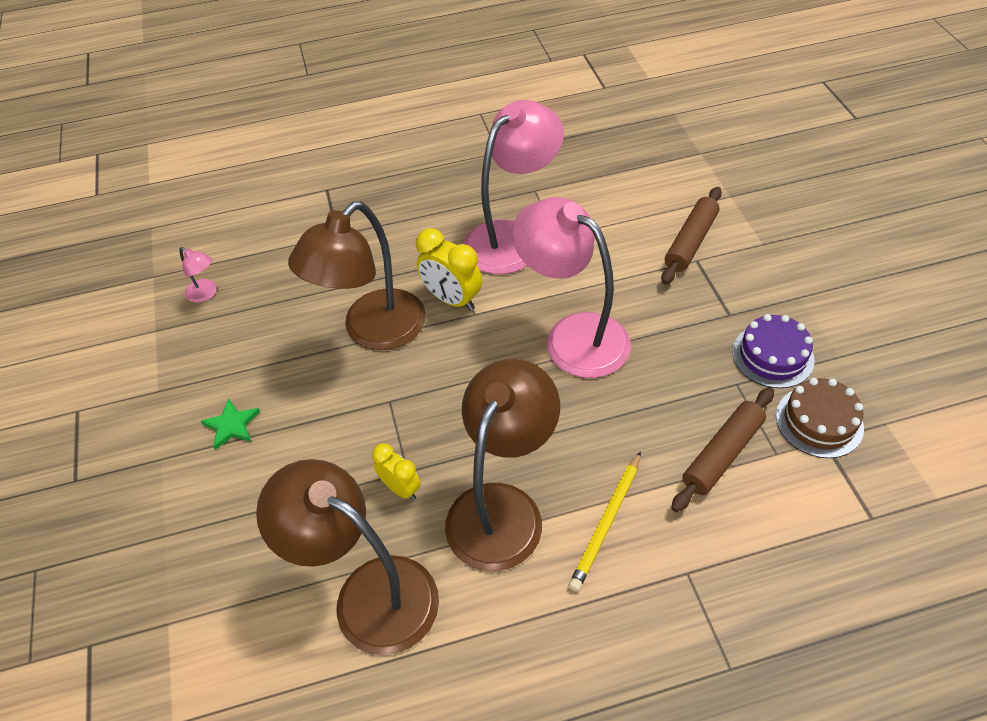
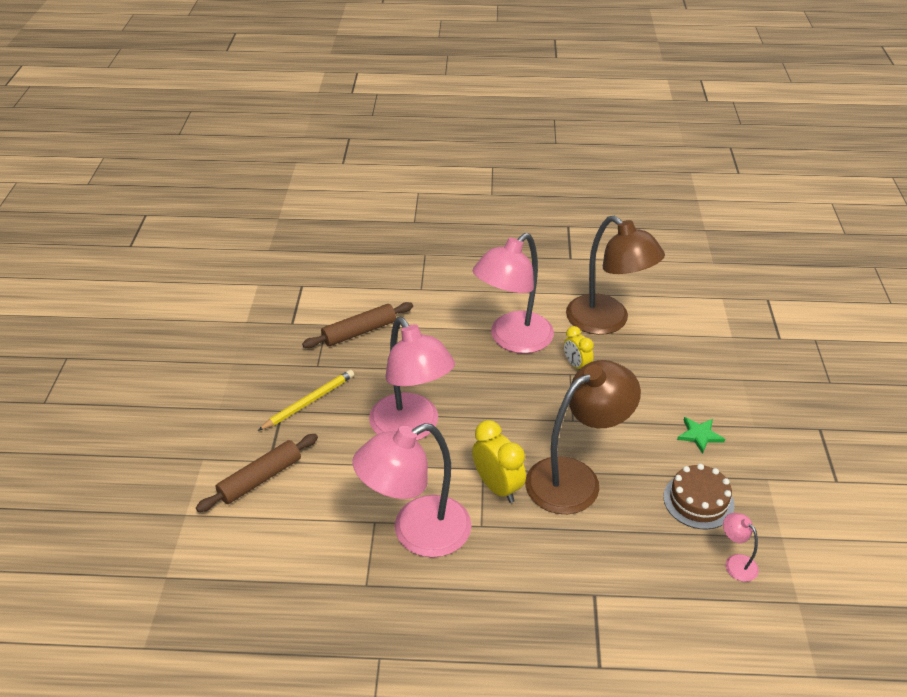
camera: 165 degrees left, 10 degrees down
brown lamp [445,359,560,571] -> pink lamp [472,233,554,354]
yellow pencil [568,451,641,592] -> yellow pencil moved to [258,370,354,431]
purple cake [732,314,815,388] -> none
brown cake [776,378,864,458] -> brown cake moved to [663,464,734,529]

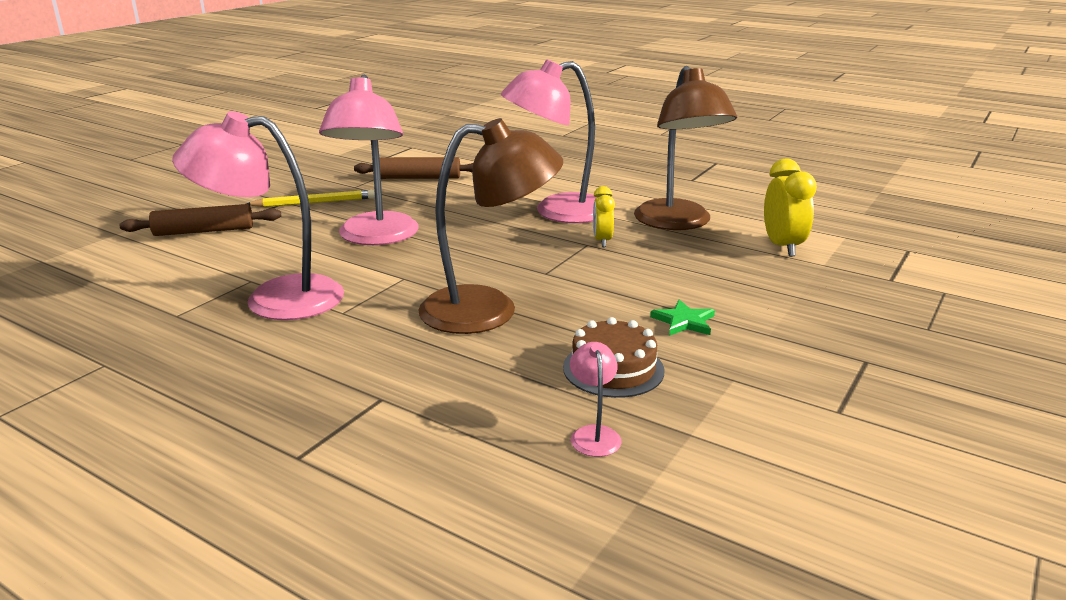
camera: 30 degrees right, 15 degrees down
yellow clock [472,420,526,503] -> yellow clock moved to [764,159,817,257]

